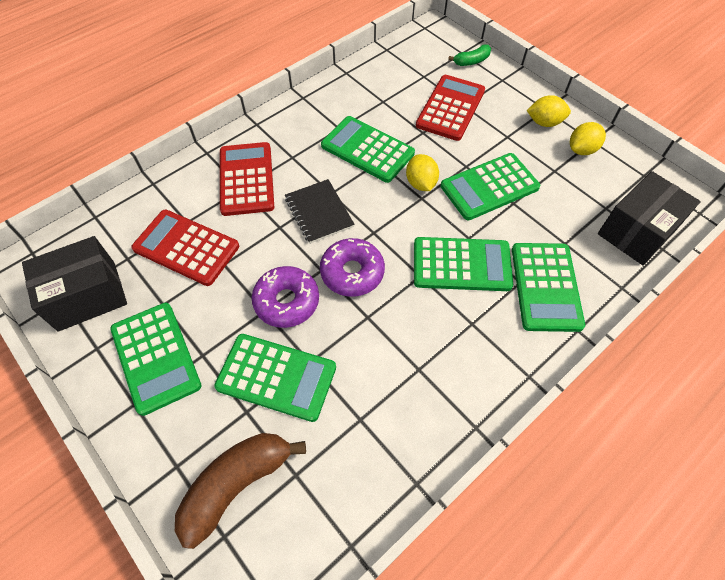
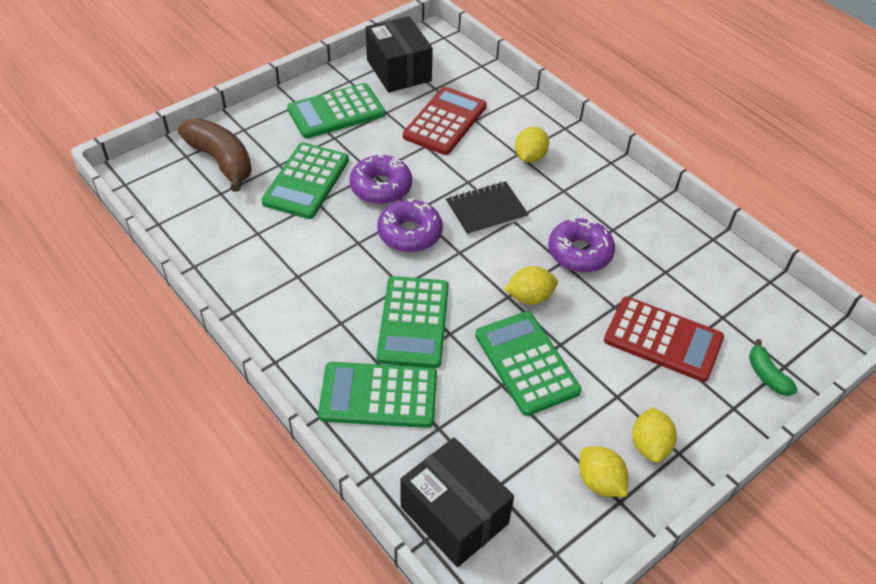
camera: 90 degrees right, 10 degrees down
red calculator [220,142,274,216] -> yellow lemon [515,127,549,163]
green calculator [321,116,415,183] -> purple donut [548,217,615,272]

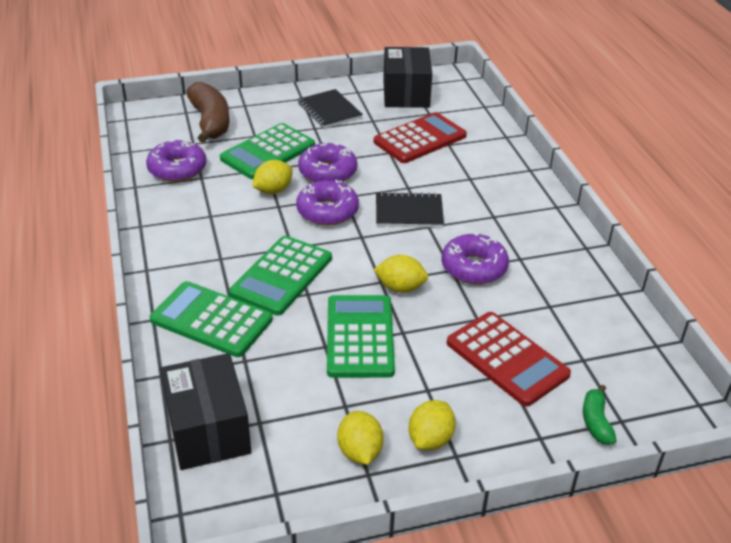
camera: 25 degrees right, 10 degrees down
green calculator [287,83,385,139] -> black notebook [298,89,363,129]
yellow lemon [515,127,549,163] -> yellow lemon moved to [252,160,293,194]
none -> purple donut [146,140,207,182]

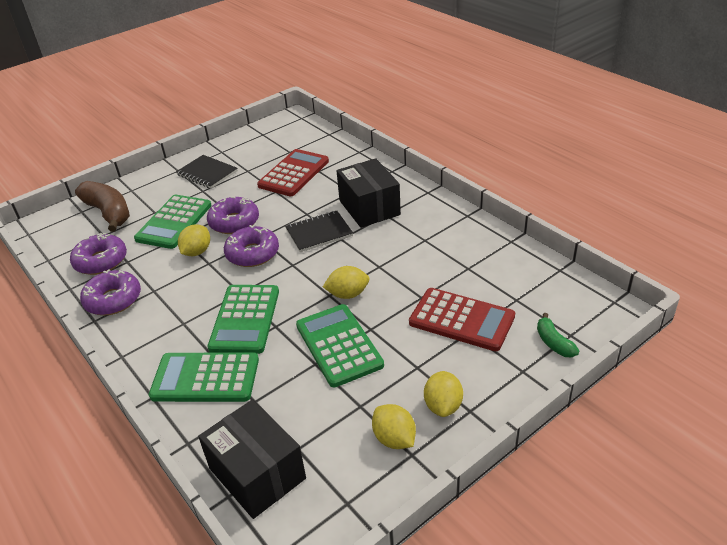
camera: 20 degrees left, 0 degrees up
black box [383,47,432,108] -> black box moved to [336,158,401,228]
purple donut [441,232,509,284] -> purple donut moved to [80,269,141,315]

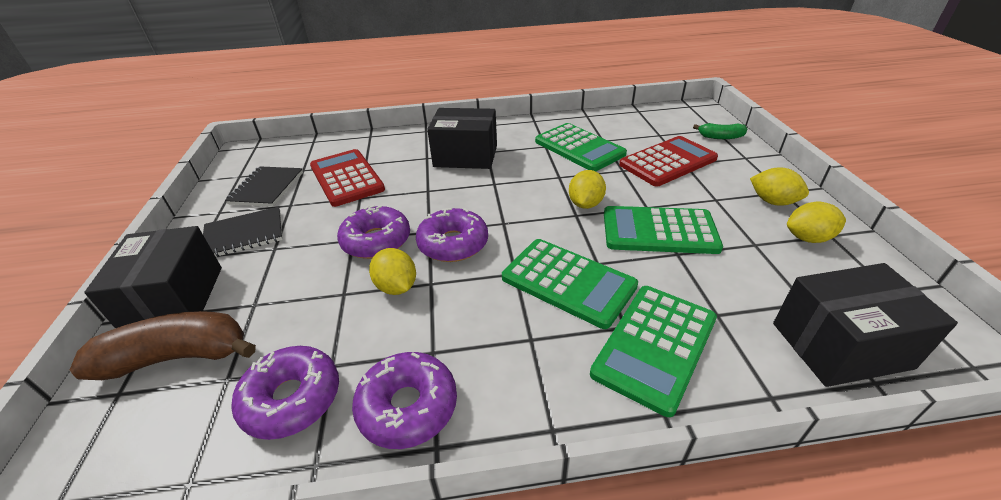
camera: 60 degrees left, 0 degrees up
green calculator [134,195,212,249] -> green calculator moved to [535,123,627,171]
black notebook [285,211,353,252] -> black notebook moved to [225,166,303,207]
none -> black box [84,226,222,328]

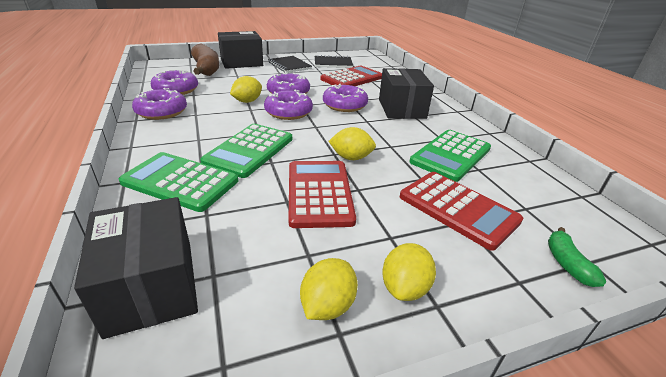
camera: 75 degrees right, 5 degrees down
green calculator [604,206,723,254] -> red calculator [289,161,356,228]
yellow lemon [787,202,846,243] -> yellow lemon turned 45 degrees clockwise [300,258,358,320]
none -> purple donut [323,84,368,112]

